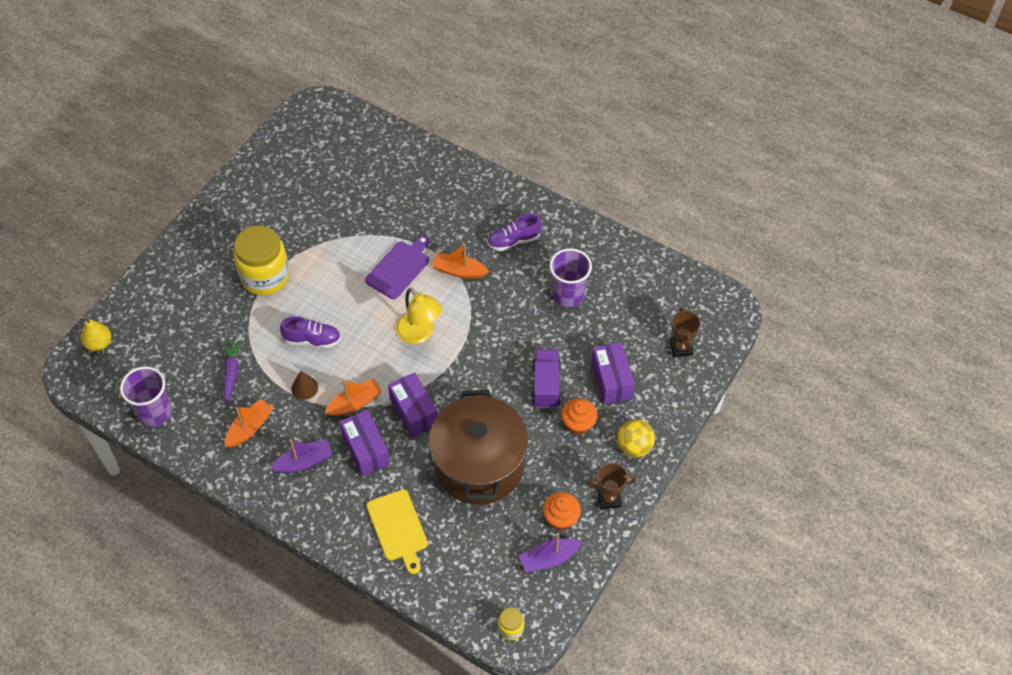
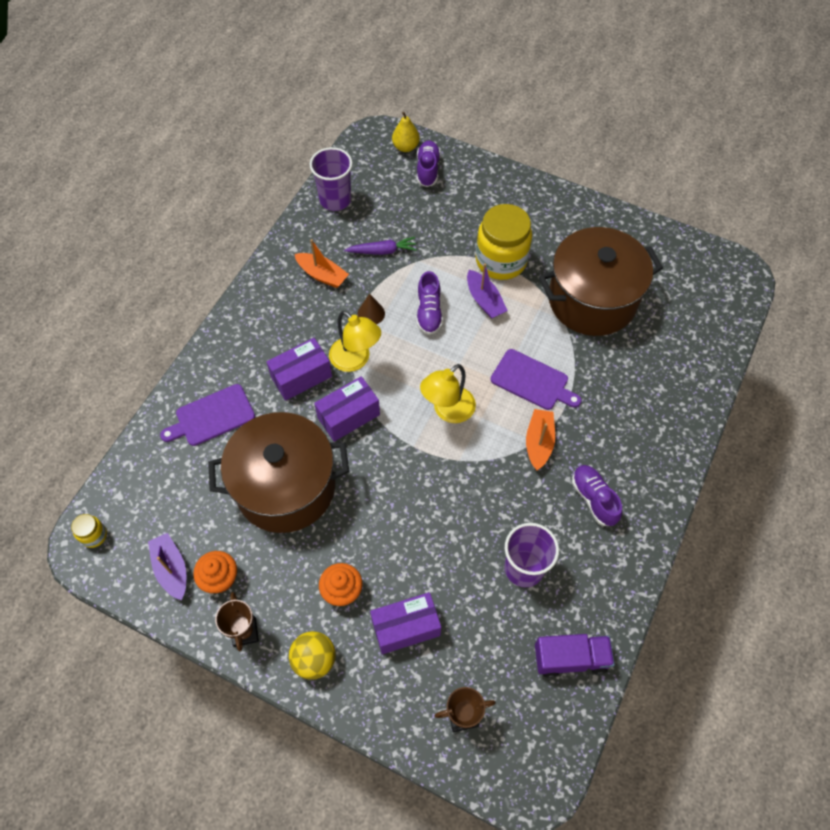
camera: 85 degrees right, 5 degrees up
purple boat [271,439,333,473] -> purple boat moved to [467,263,508,319]
orange boat [325,379,383,416] -> yellow lamp [329,311,381,372]
yellow cutting board [367,489,428,574] -> purple cutting board [160,384,255,446]
purple truck [532,349,561,409] -> purple truck moved to [535,634,615,678]
none -> purple shoe [417,140,441,187]
none -> brown pot [539,227,663,336]

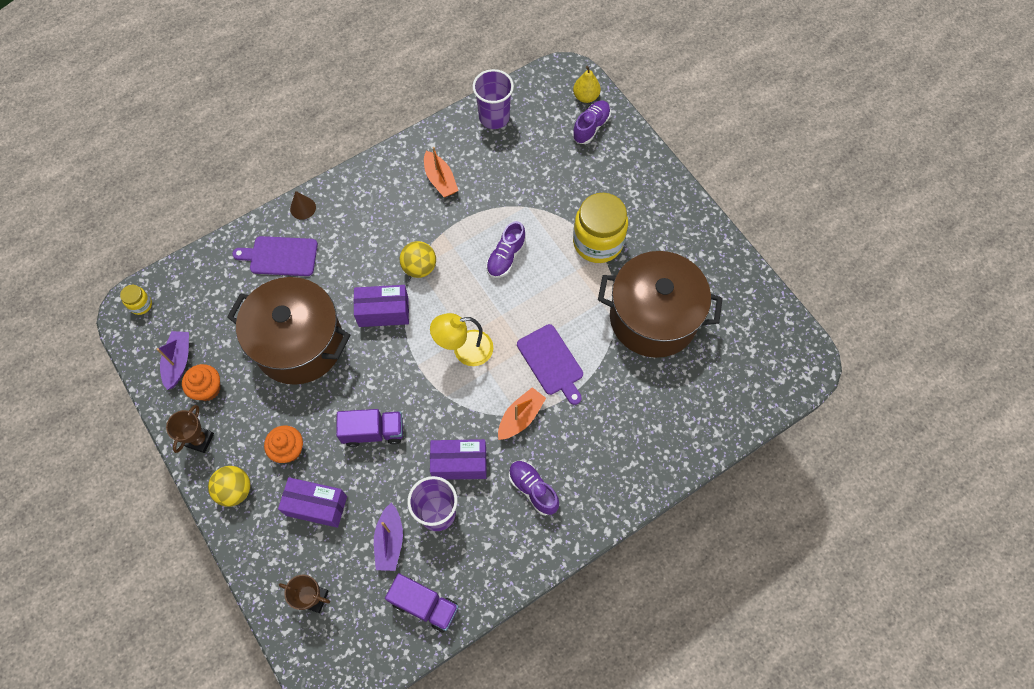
camera: 30 degrees right, 5 degrees up
purple box [266,338,332,401] -> purple box moved to [430,439,487,480]
yellow lamp [329,311,381,372] -> yellow ball [400,241,436,278]
purple carrot [344,237,417,255] -> none
brown cone [358,294,385,324] -> brown cone moved to [290,191,316,220]
purple boat [467,263,508,319] -> purple boat moved to [374,503,403,571]
purple shoe [572,465,622,526] -> purple shoe turned 45 degrees counterclockwise [509,461,559,516]
none -> purple truck [336,409,403,447]

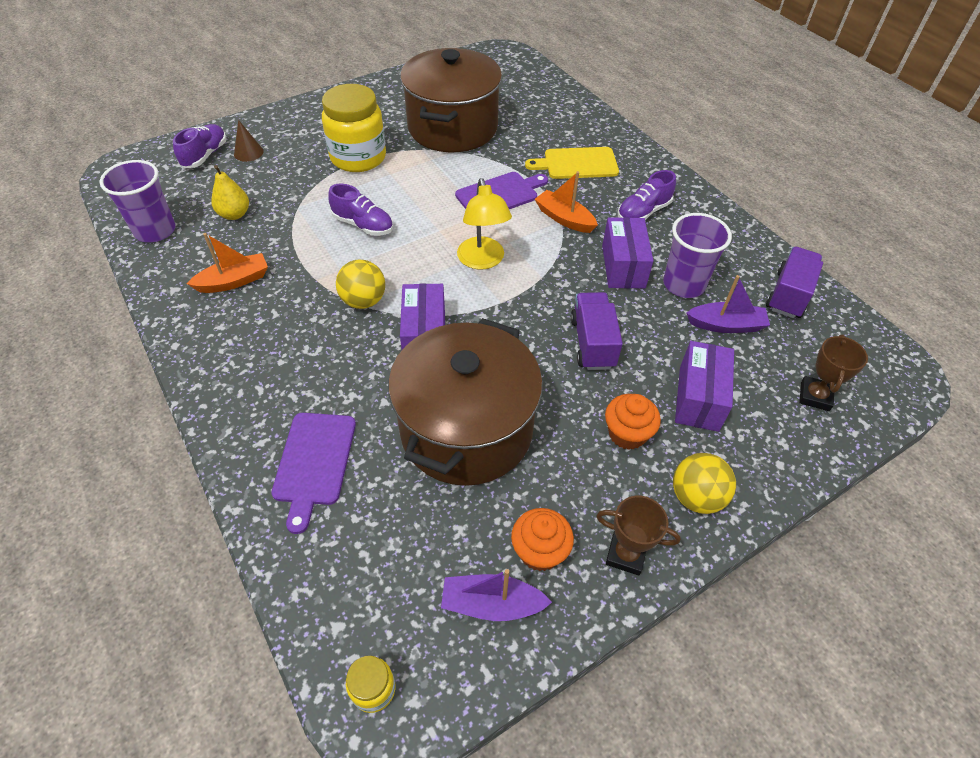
camera: 90 degrees left, 15 degrees down
brown cone [290,191,316,220] -> brown cone moved to [234,120,264,162]
purple shoe [572,100,611,144] -> purple shoe turned 75 degrees clockwise [173,124,227,168]
yellow pear [573,66,601,103] -> yellow pear moved to [211,165,249,220]
none -> yellow cutting board [525,147,619,179]

